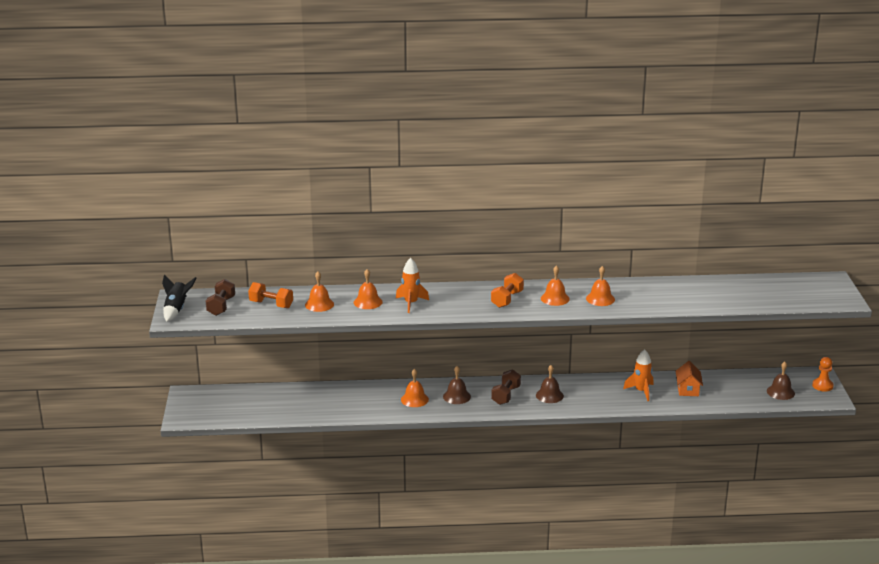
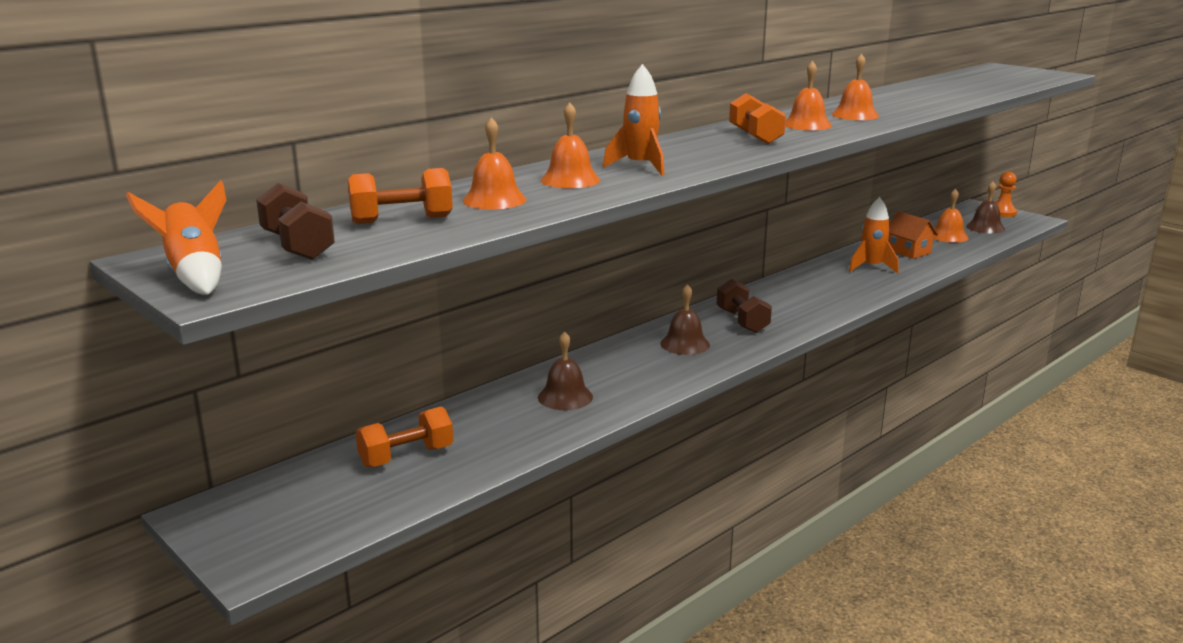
camera: 40 degrees left, 5 degrees down
black rocket [162,274,197,322] -> orange rocket [126,180,226,295]
orange bell [401,369,429,407] -> orange bell moved to [933,189,969,243]
brown bell [536,365,564,403] -> brown bell moved to [538,331,593,410]
none -> orange dumbbell [356,407,454,468]

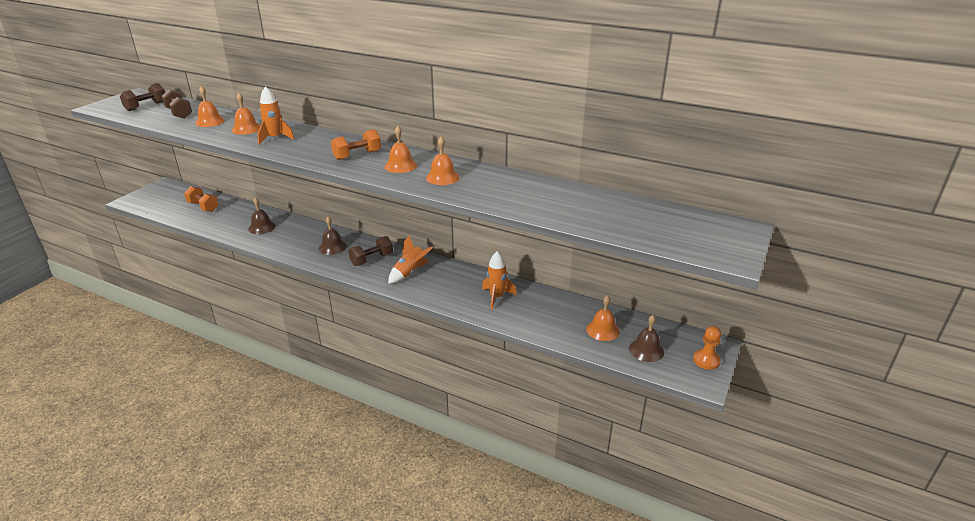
camera: 70 degrees right, 10 degrees up
orange rocket [126,180,226,295] -> orange rocket moved to [388,236,433,284]
orange dumbbell [348,168,453,224] -> brown dumbbell [162,89,192,119]
orange house [888,211,938,259] -> none

